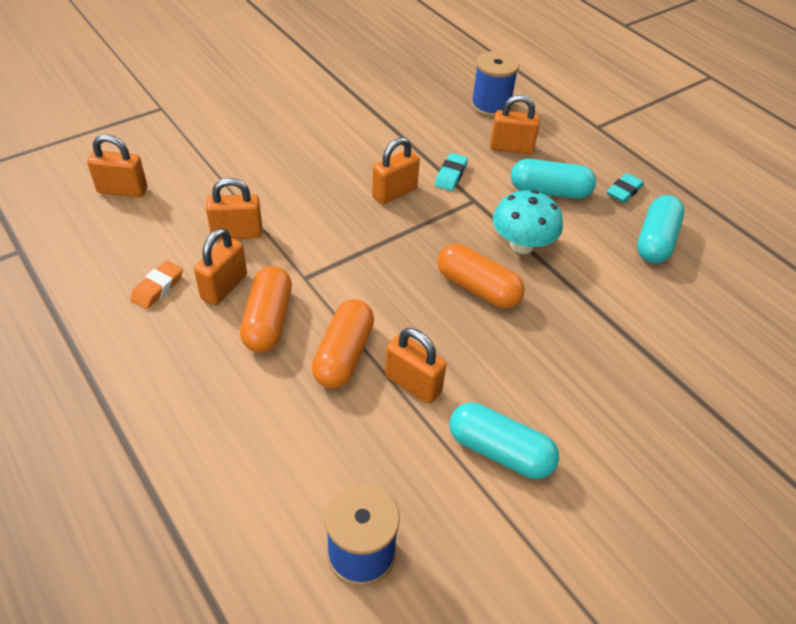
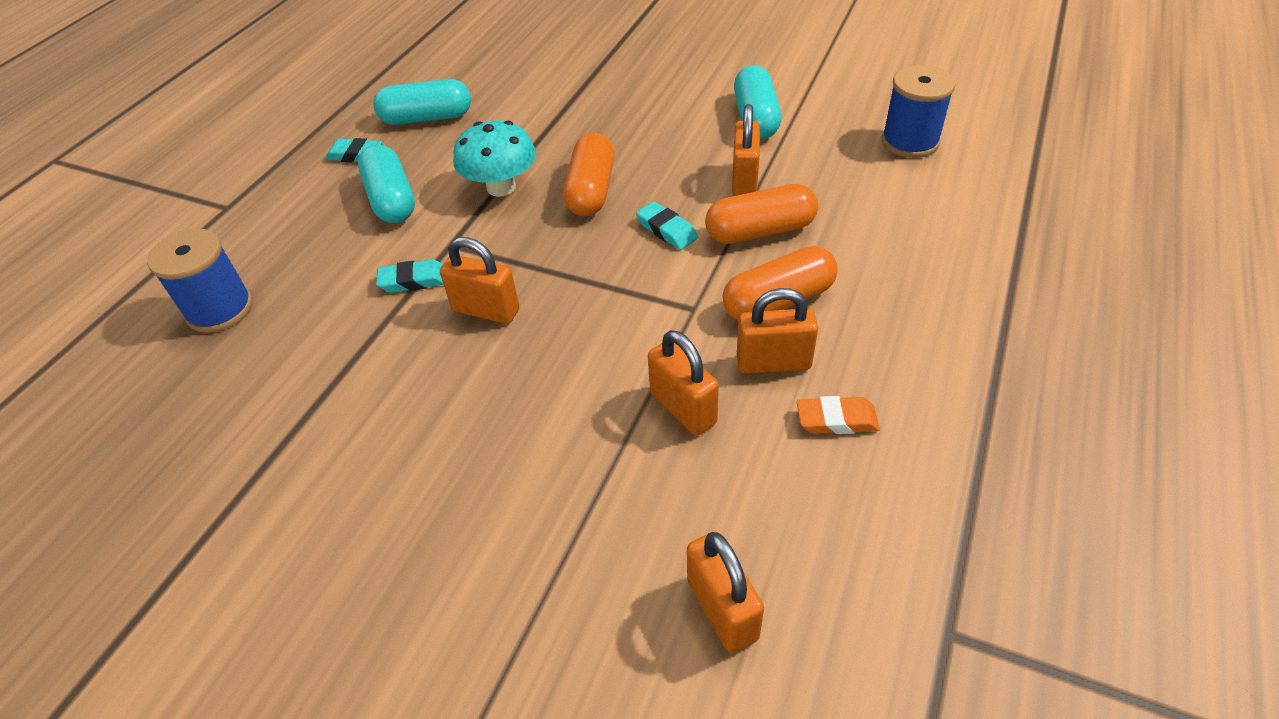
camera: 115 degrees left, 0 degrees up
orange padlock [490,95,540,154] -> none
none -> turquoise eraser [636,201,698,250]

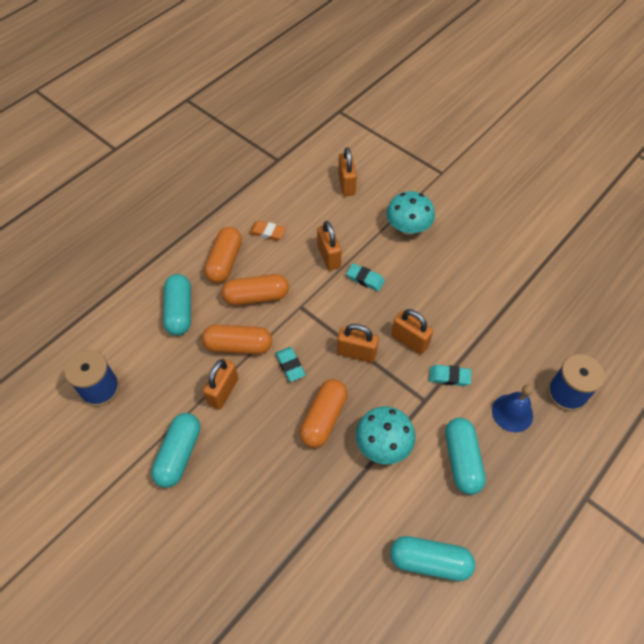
camera: 165 degrees left, 10 degrees up
turquoise eraser [325,138,382,163] -> turquoise eraser moved to [346,263,385,291]
orange padlock [737,288,818,374] -> orange padlock moved to [337,324,379,363]
none -> turquoise capsule [163,274,191,336]
none -> orange capsule [204,227,242,283]
none -> turquoise mushroom [386,191,435,235]
none -> blue bell [492,384,533,432]

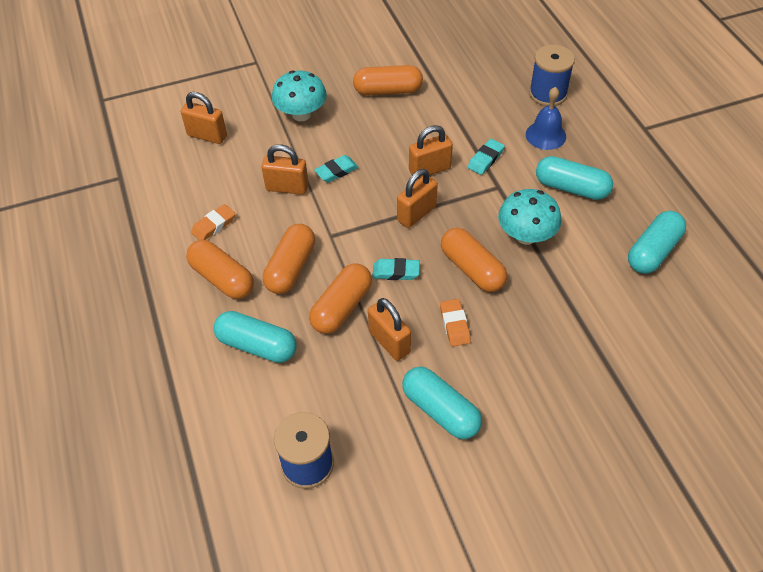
camera: 60 degrees left, 5 degrees down
none -> orange capsule [353,65,423,96]
none -> orange eraser [440,299,471,347]

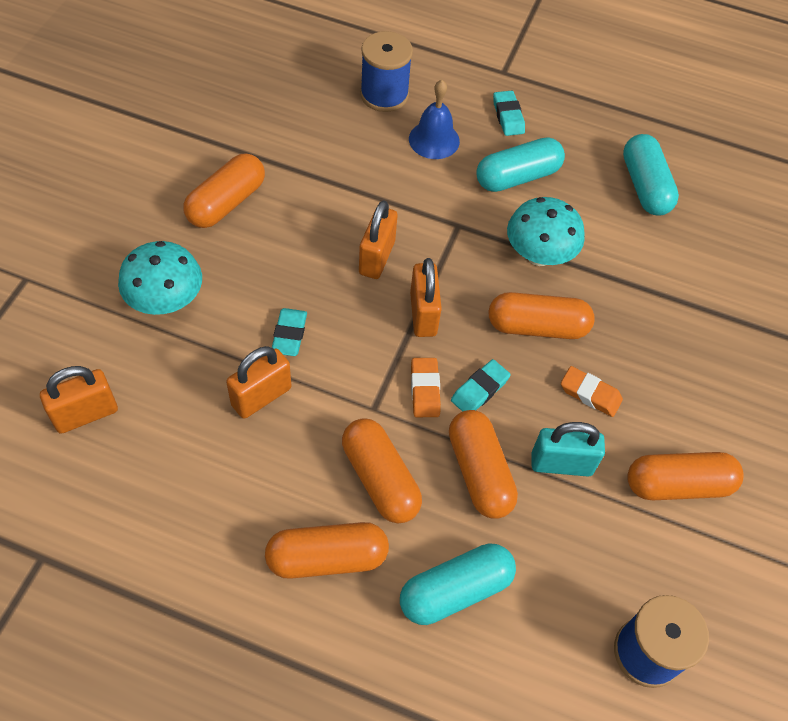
camera: 55 degrees left, 5 degrees up
orange eraser [191,204,235,240] -> orange eraser moved to [411,358,441,417]
orange padlock [368,298,411,361] -> turquoise padlock [532,422,605,476]
turquoise capsule [402,367,482,439] -> orange capsule [627,452,744,500]
turquoise eraser [468,139,505,175] -> turquoise eraser moved to [493,91,525,136]

